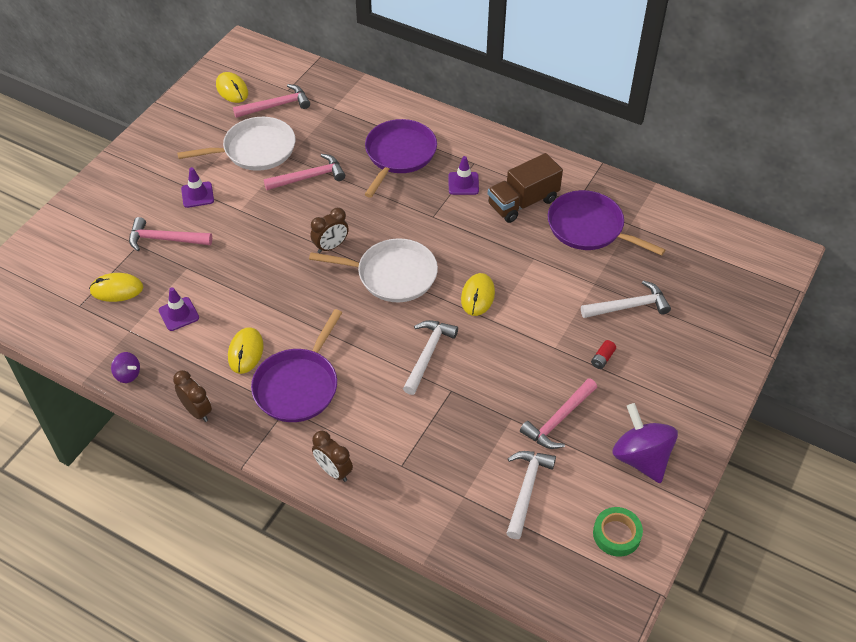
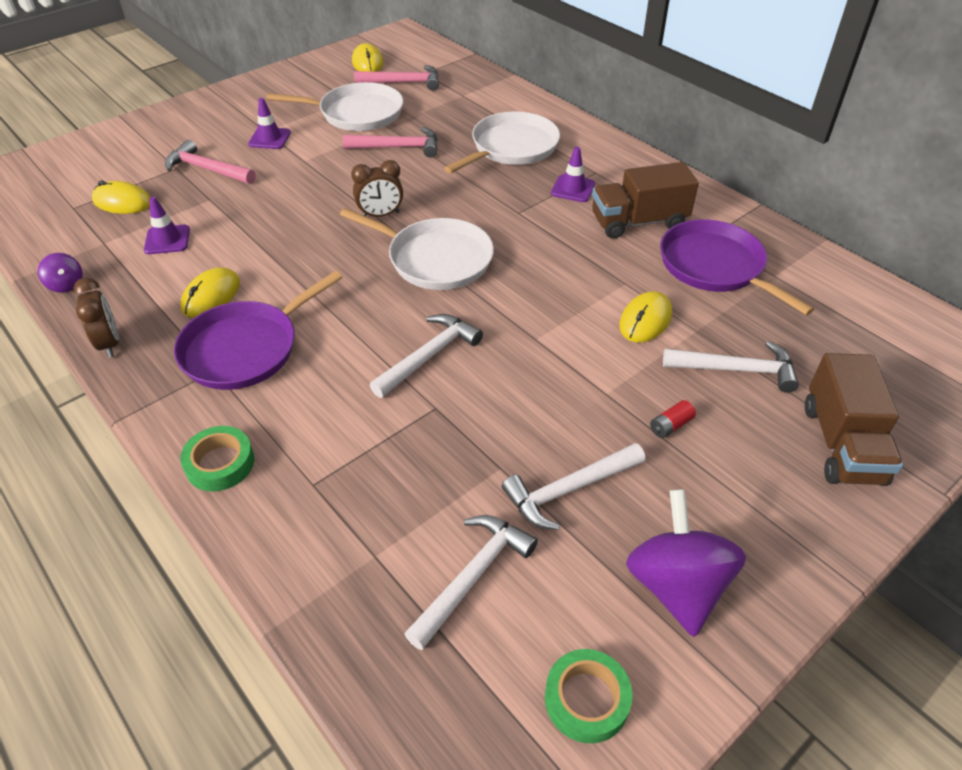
camera: 20 degrees right, 5 degrees down
brown clock [312,431,353,482] -> green tape [180,426,254,491]
purple pan [364,119,437,198] -> white pan [444,111,560,173]
yellow mouse [461,273,495,316] -> yellow mouse moved to [619,291,672,342]
pink hammer [520,378,597,449] -> white hammer [502,443,645,530]
none -> brown truck [805,353,903,486]

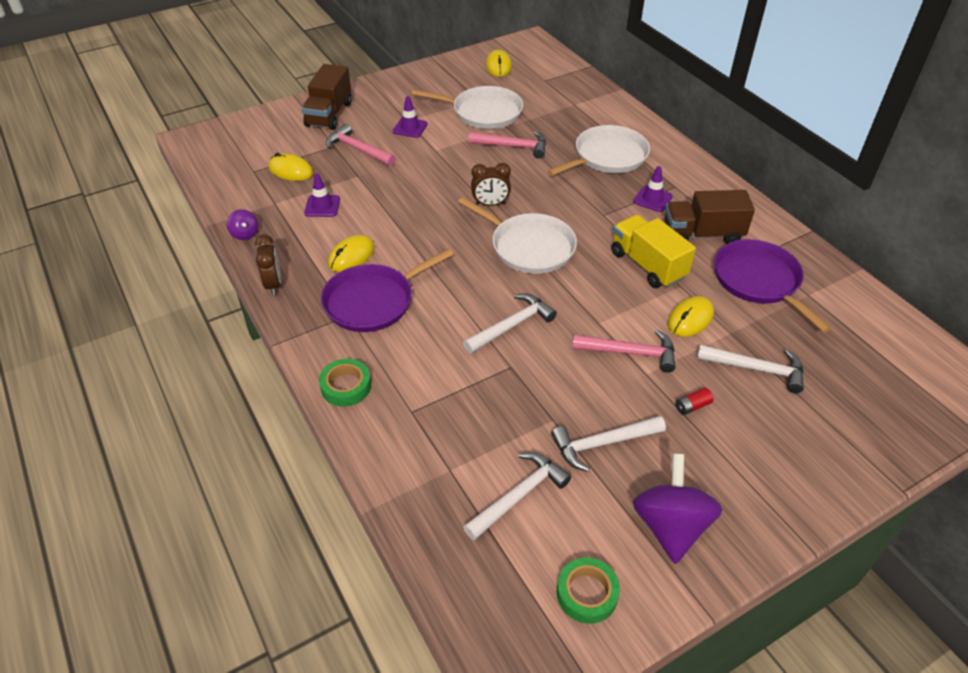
camera: 10 degrees right, 0 degrees up
pink hammer [354,65,439,91] -> pink hammer moved to [572,330,675,373]
brown truck [805,353,903,486] -> brown truck moved to [302,64,352,130]
none -> yellow truck [611,215,696,288]

